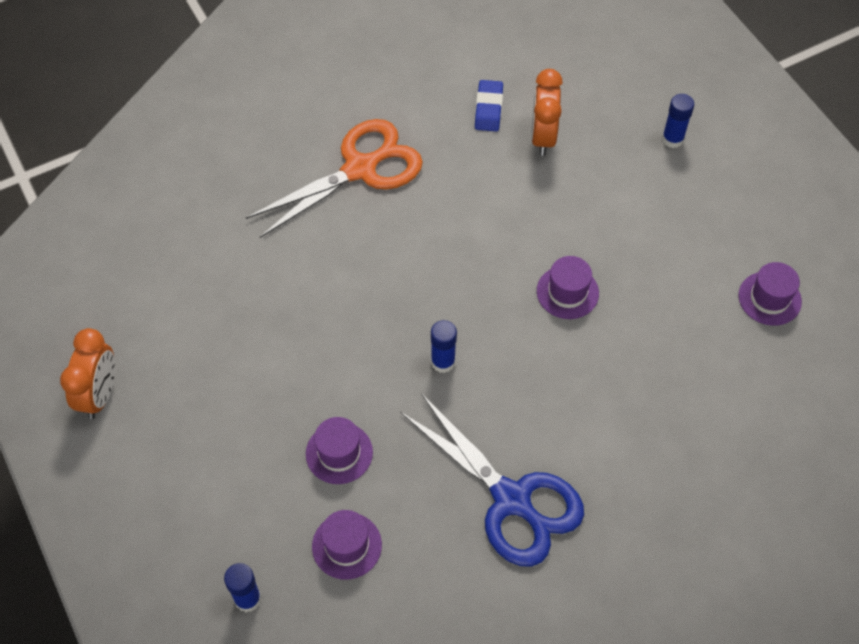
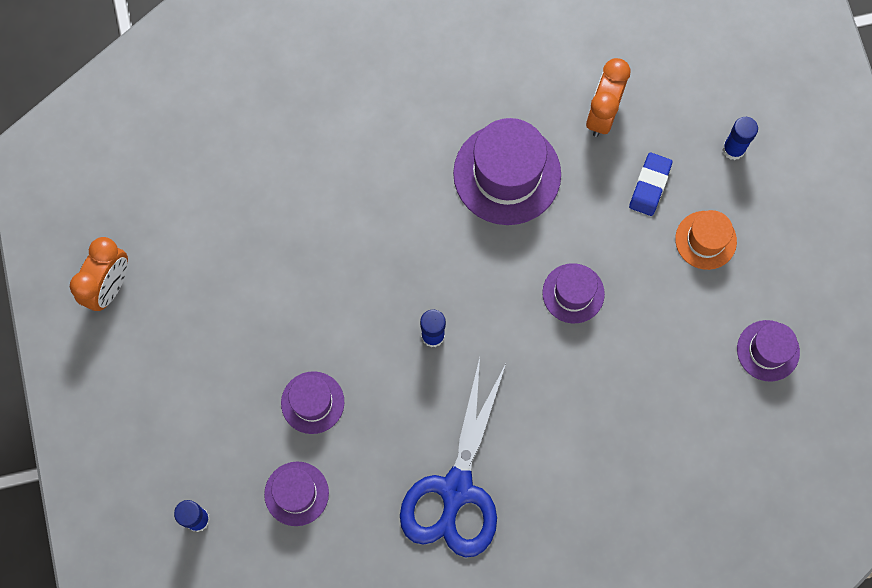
camera: 15 degrees right, 15 degrees up
orange scissors [246,119,423,238] -> none
blue scissors [400,393,584,567] -> blue scissors turned 45 degrees clockwise [400,358,506,558]
blue eraser [475,80,503,132] -> blue eraser moved to [629,153,673,216]
none -> purple hat [453,118,561,225]
none -> orange hat [675,210,737,270]

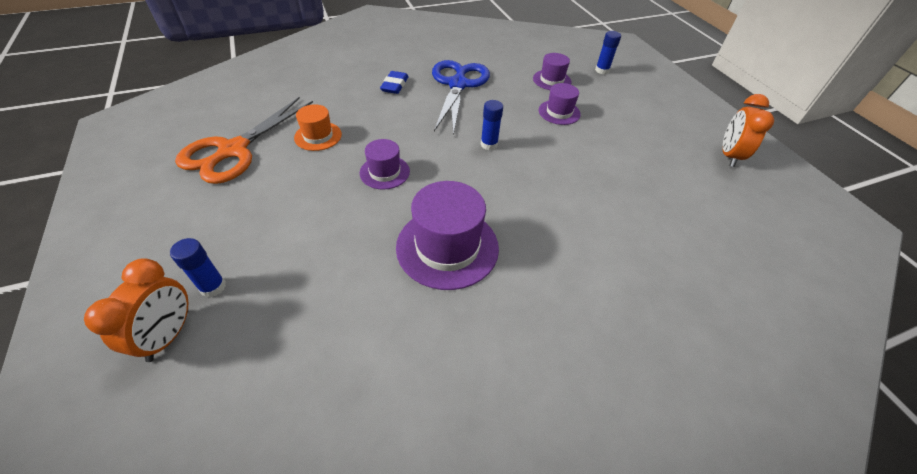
camera: 170 degrees right, 25 degrees down
orange clock [586,58,630,137] -> orange clock moved to [84,258,188,362]
blue eraser [629,153,673,216] -> blue eraser moved to [380,71,409,94]
orange hat [675,210,737,270] -> orange hat moved to [294,104,342,151]
purple hat [737,320,800,382] -> orange scissors [175,97,313,184]

